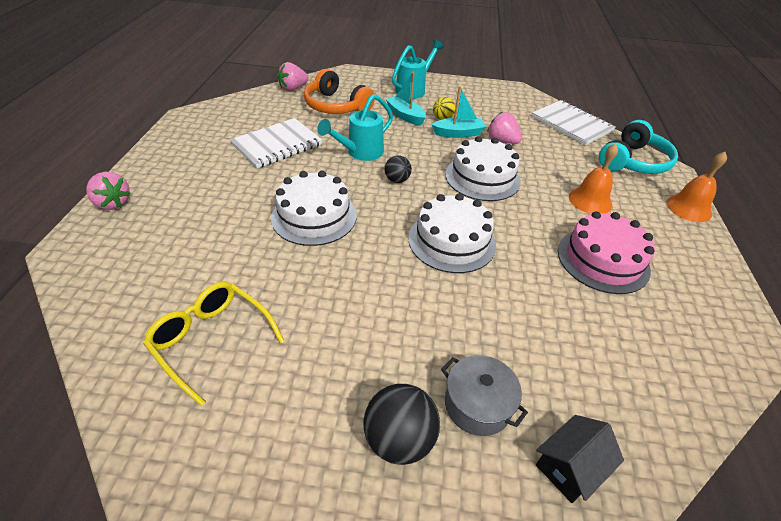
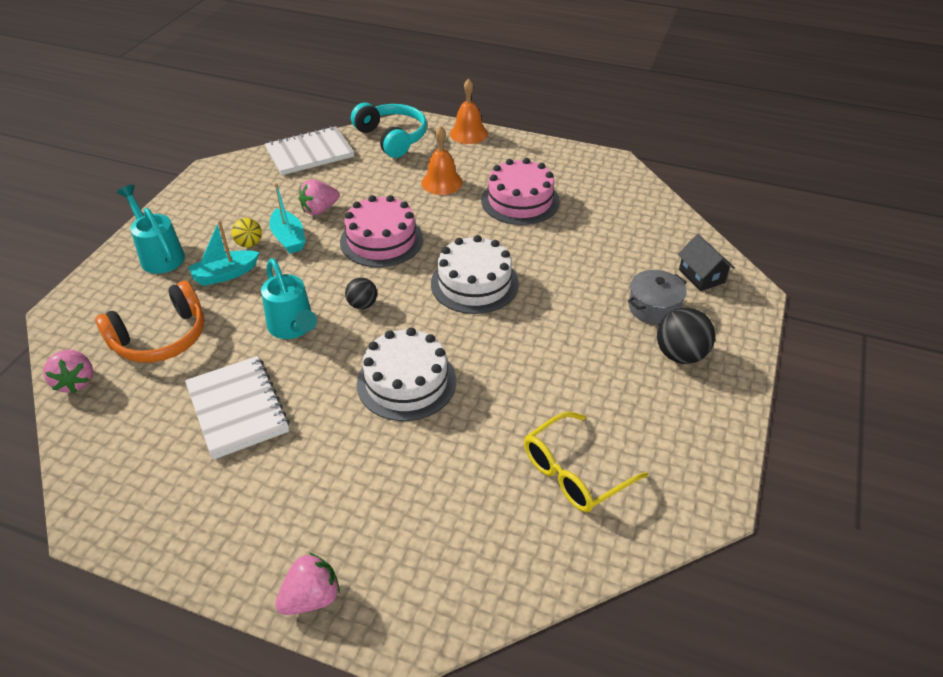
camera: 75 degrees left, 0 degrees up
turquoise boat [432,86,486,138] -> turquoise boat turned 150 degrees clockwise [270,183,306,253]
white cake [445,136,521,201] -> pink cake [340,195,423,267]

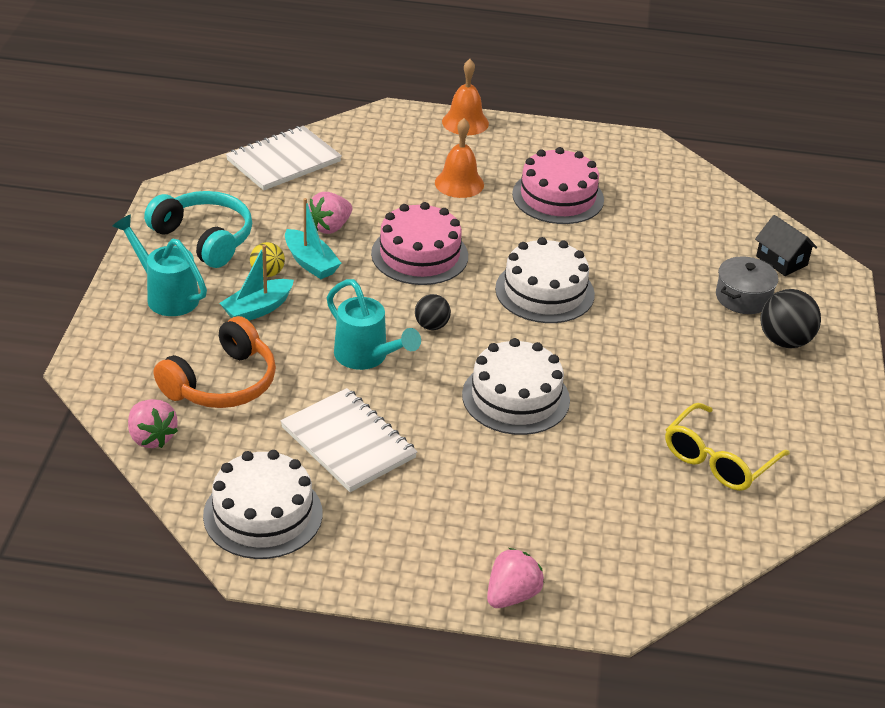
camera: 15 degrees left, 5 degrees down
turquoise headphones [351,103,427,158] -> turquoise headphones moved to [144,191,252,268]
none -> white cake [203,450,322,559]

